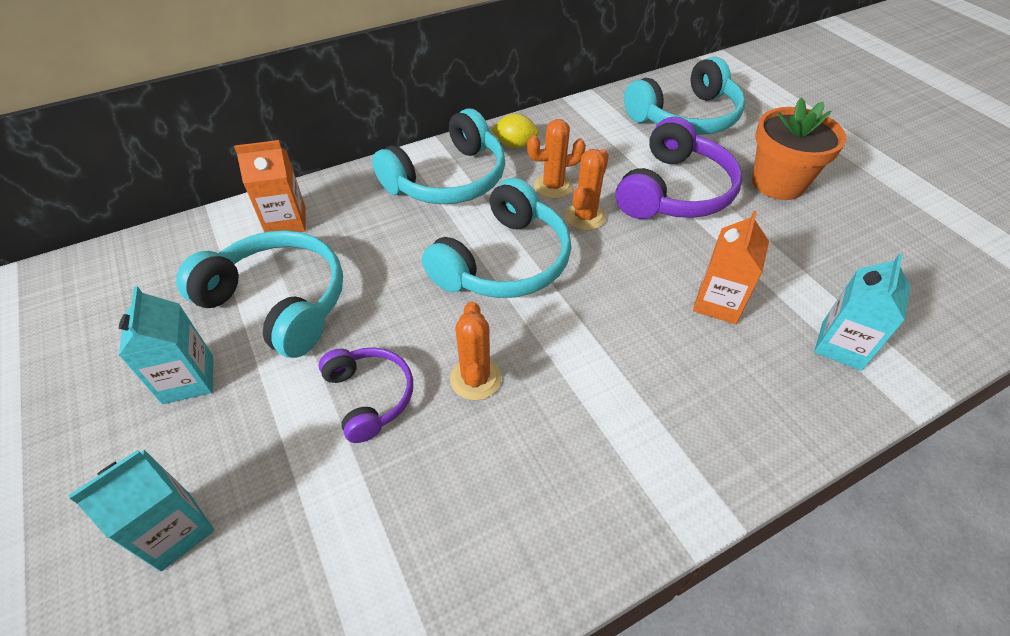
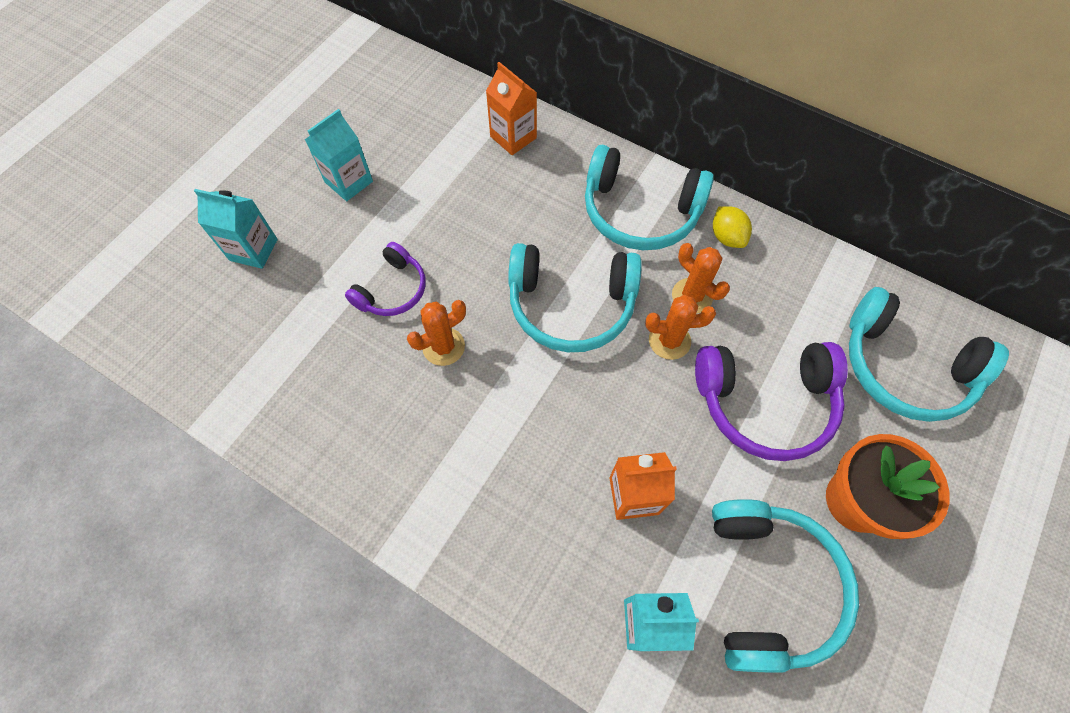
camera: 60 degrees right, 15 degrees up
turquoise headphones [176,230,343,358] -> turquoise headphones moved to [712,499,859,673]

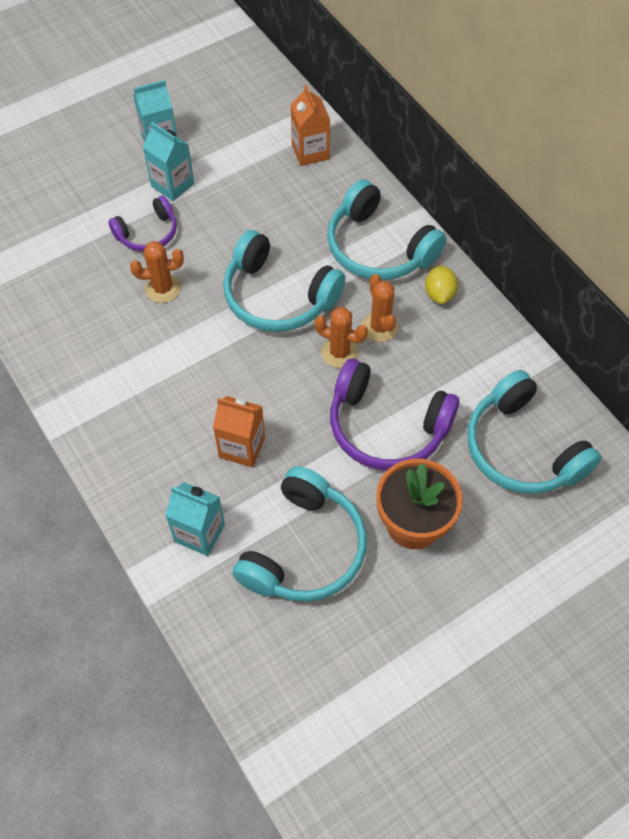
camera: 25 degrees right, 5 degrees down
turquoise carton [194,189,278,269] -> turquoise carton moved to [143,122,194,201]

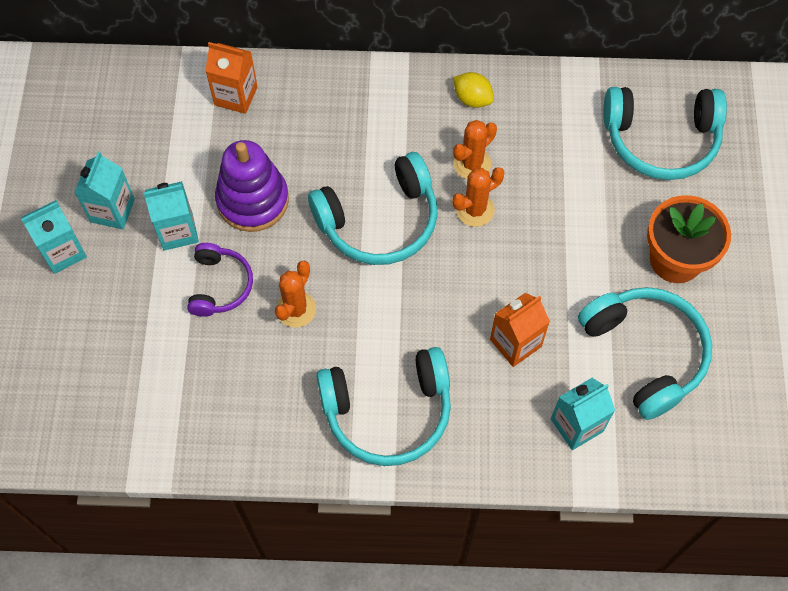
camera: 55 degrees left, 5 degrees up
turquoise headphones [327,179,446,280] -> turquoise headphones moved to [316,347,451,466]
purple headphones [330,359,459,470] -> none
orange cactus [362,274,398,342] -> orange cactus turned 60 degrees counterclockwise [453,120,497,179]
none -> turquoise carton [21,200,87,274]
none -> purple stacking toy [215,140,289,232]

